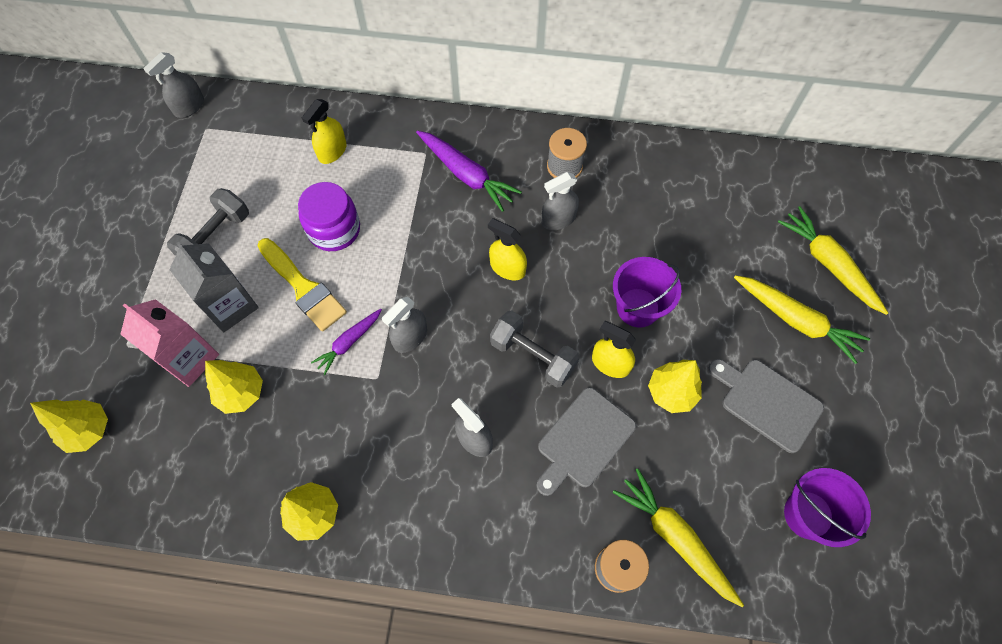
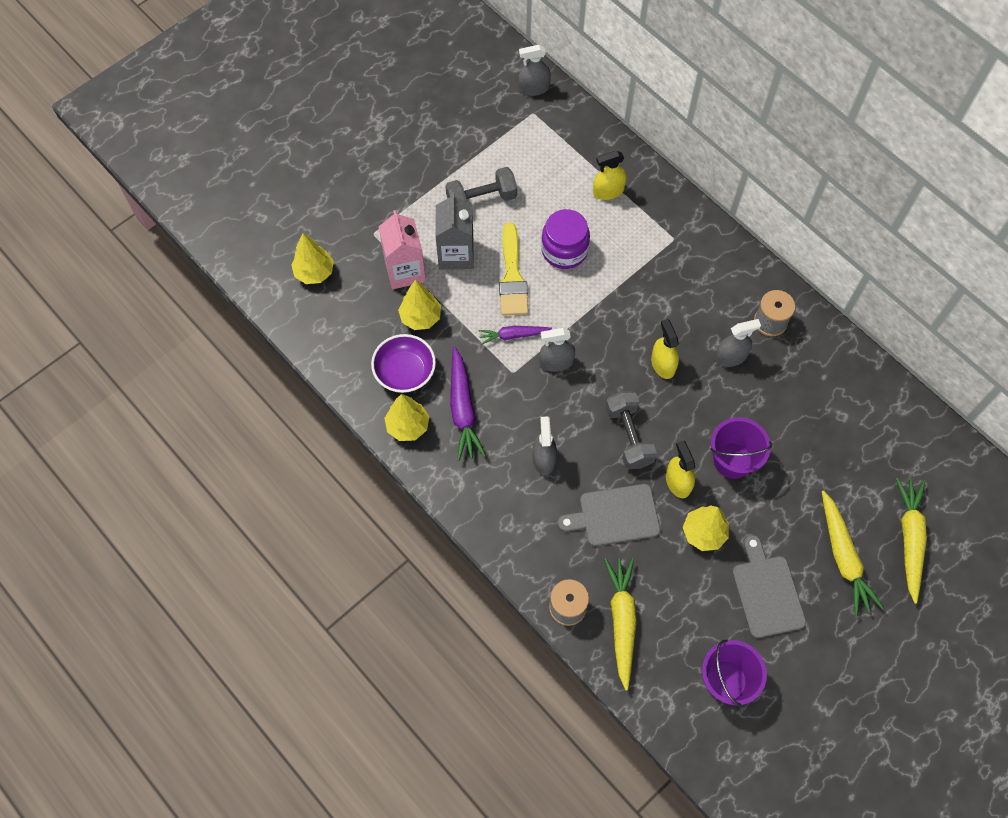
camera: 40 degrees right, 0 degrees up
purple carrot [416,131,522,212] -> purple carrot moved to [450,347,486,461]
grey spray bottle [541,172,579,230] -> grey spray bottle turned 150 degrees clockwise [715,319,761,367]
none -> purple bowl [371,334,436,393]

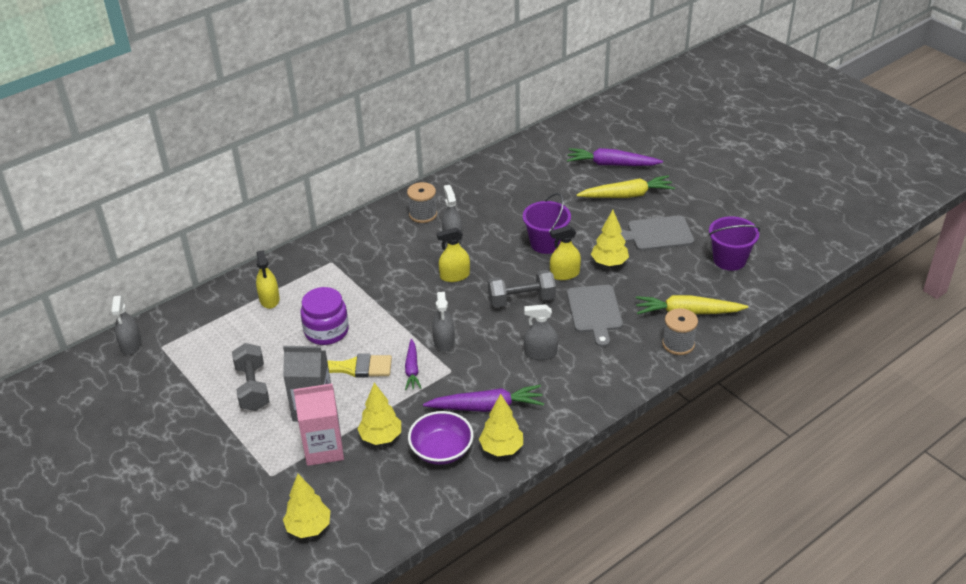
camera: 85 degrees left, 25 degrees down
yellow carrot [896,478,927,604] -> purple carrot [567,148,663,166]

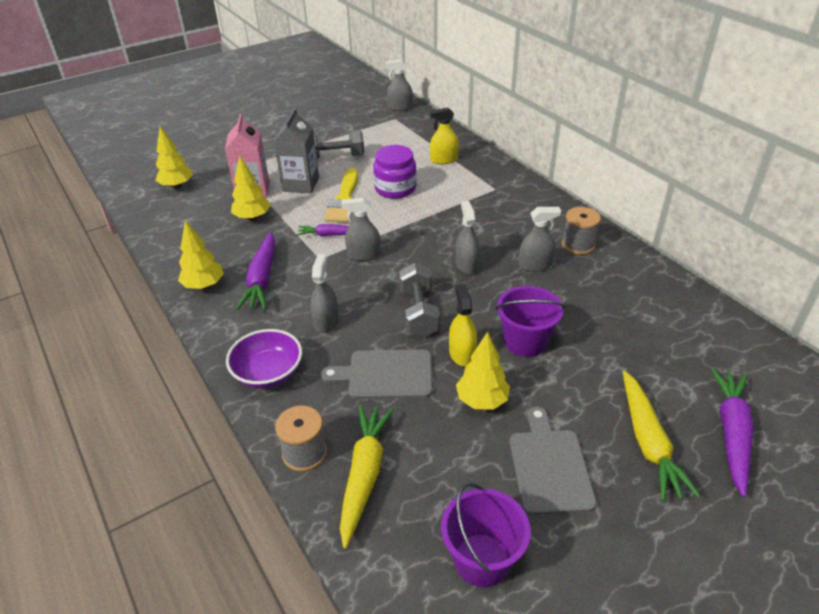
camera: 95 degrees right, 0 degrees up
purple bowl [408,411,474,465] -> purple bowl moved to [226,329,302,388]
yellow spray bottle [437,228,470,282] -> grey spray bottle [455,201,480,274]

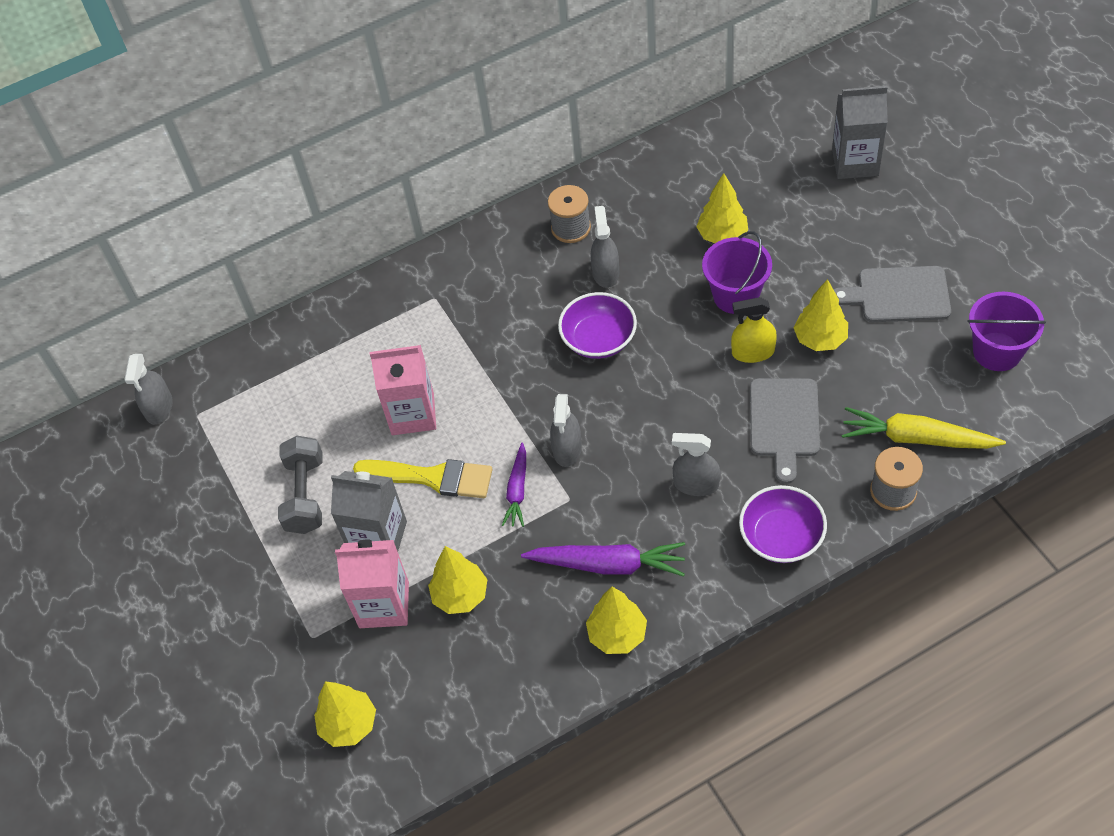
camera: 80 degrees left, 15 degrees up
purple jar [373,145,417,199] -> pink carton [370,345,436,435]
grey dumbbell [399,263,440,337] -> none
yellow spray bottle [430,107,459,164] -> none
grey spray bottle [455,201,480,274] -> purple bowl [558,292,637,359]
yellow carrot [623,371,701,501] -> none
purple carrot [711,368,753,497] -> grey carton [832,86,888,179]
none -> yellow tree [696,173,748,243]

